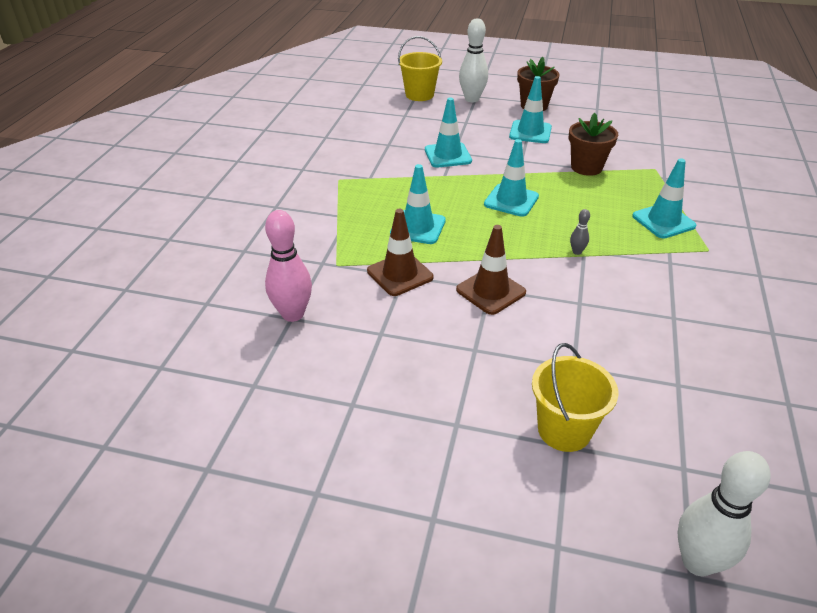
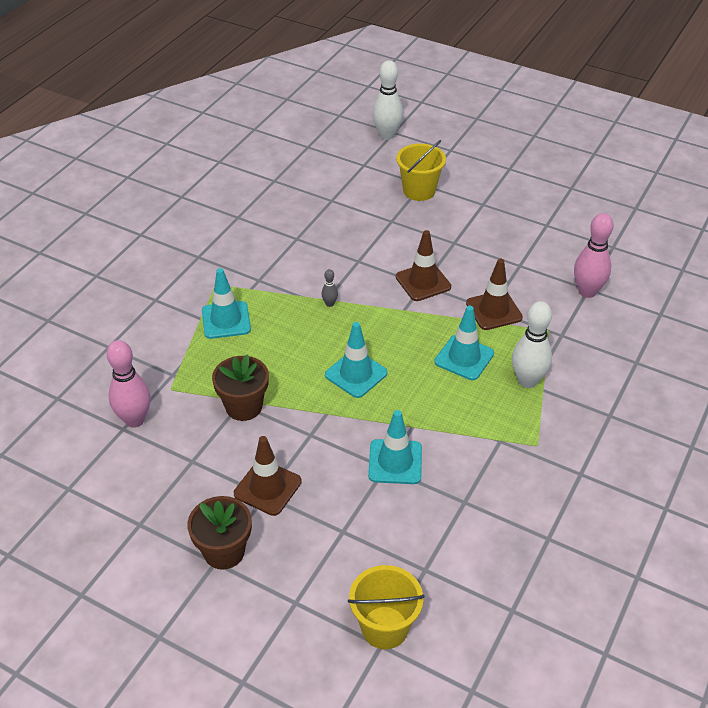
camera: 165 degrees left, 5 degrees up
white bowling pin [459,18,488,102] -> white bowling pin moved to [512,301,552,388]
turquoise traffic cone [509,76,552,143] -> brown traffic cone [234,436,302,516]
none -> pink bowling pin [107,340,151,428]

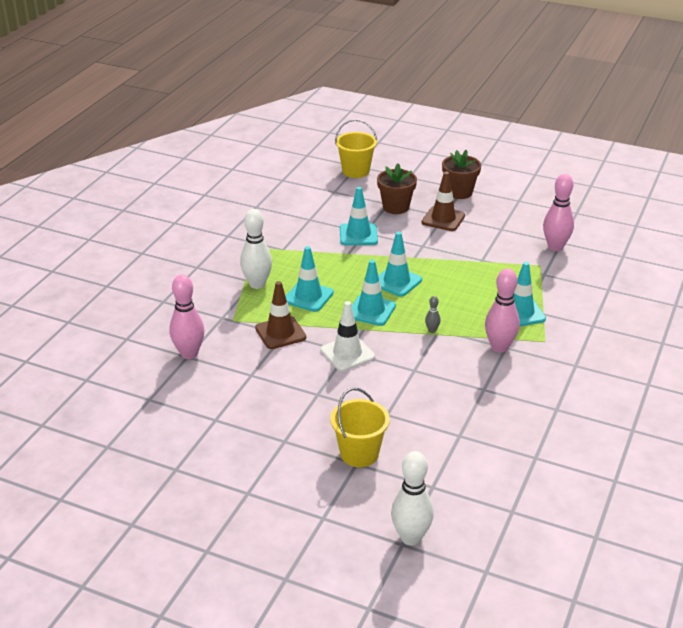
camera: 175 degrees right, 10 degrees down
brown flower pot [212,354,269,421] -> brown flower pot moved to [377,163,417,214]
brown traffic cone [396,230,451,301] -> white traffic cone [320,301,375,371]
none -> turquoise traffic cone [352,260,396,326]
none -> pink bowling pin [485,269,520,353]

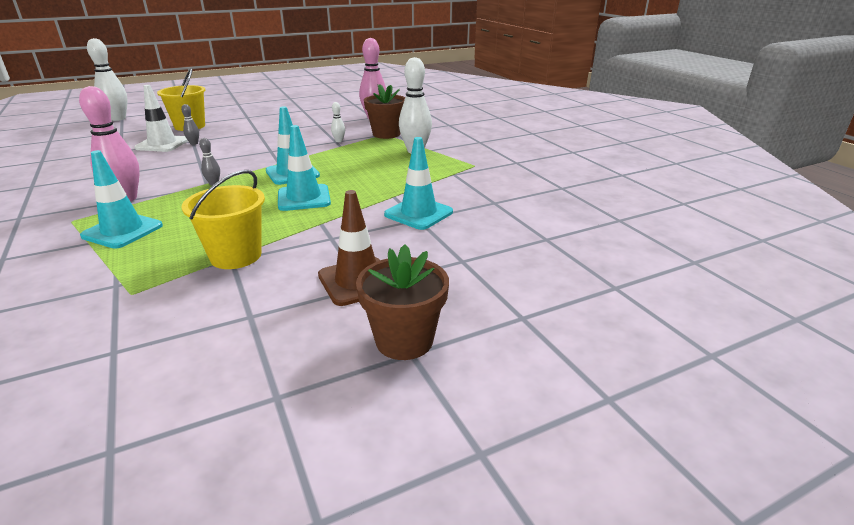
camera: 130 degrees right, 5 degrees down
brown traffic cone [255,281,306,349] -> white bowling pin [331,102,345,142]
turquoise traffic cone [286,246,334,312] -> none
white traffic cone [320,301,375,371] -> white traffic cone moved to [134,85,188,152]
yellow bucket [335,119,377,178] -> yellow bucket moved to [181,170,265,269]
brown flower pot [377,163,417,214] -> brown flower pot moved to [364,84,405,139]
pink bowling pin [543,174,574,251] -> none
none -> grey bowling pin [181,104,199,145]

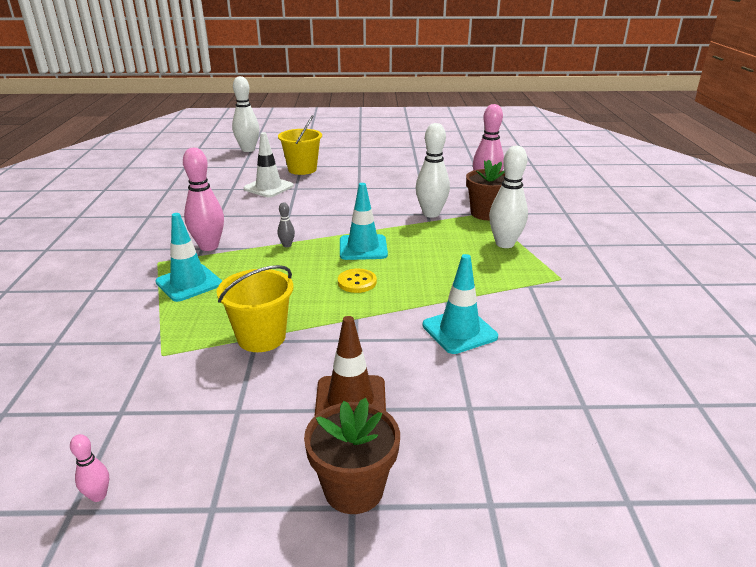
camera: 25 degrees right, 0 degrees up
grey bowling pin [181,104,199,145] -> none
turquoise traffic cone [278,125,331,211] -> yellow button [338,269,377,293]
white bowling pin [331,102,345,142] -> white bowling pin [416,123,450,217], size x2.19
none -> pink bowling pin [70,434,109,502]

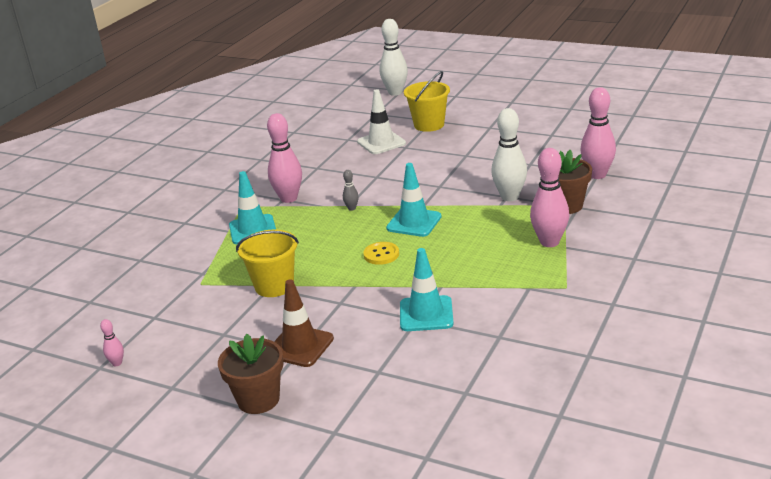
camera: 30 degrees right, 0 degrees up
white bowling pin [489,146,528,248] -> pink bowling pin [530,148,569,247]

